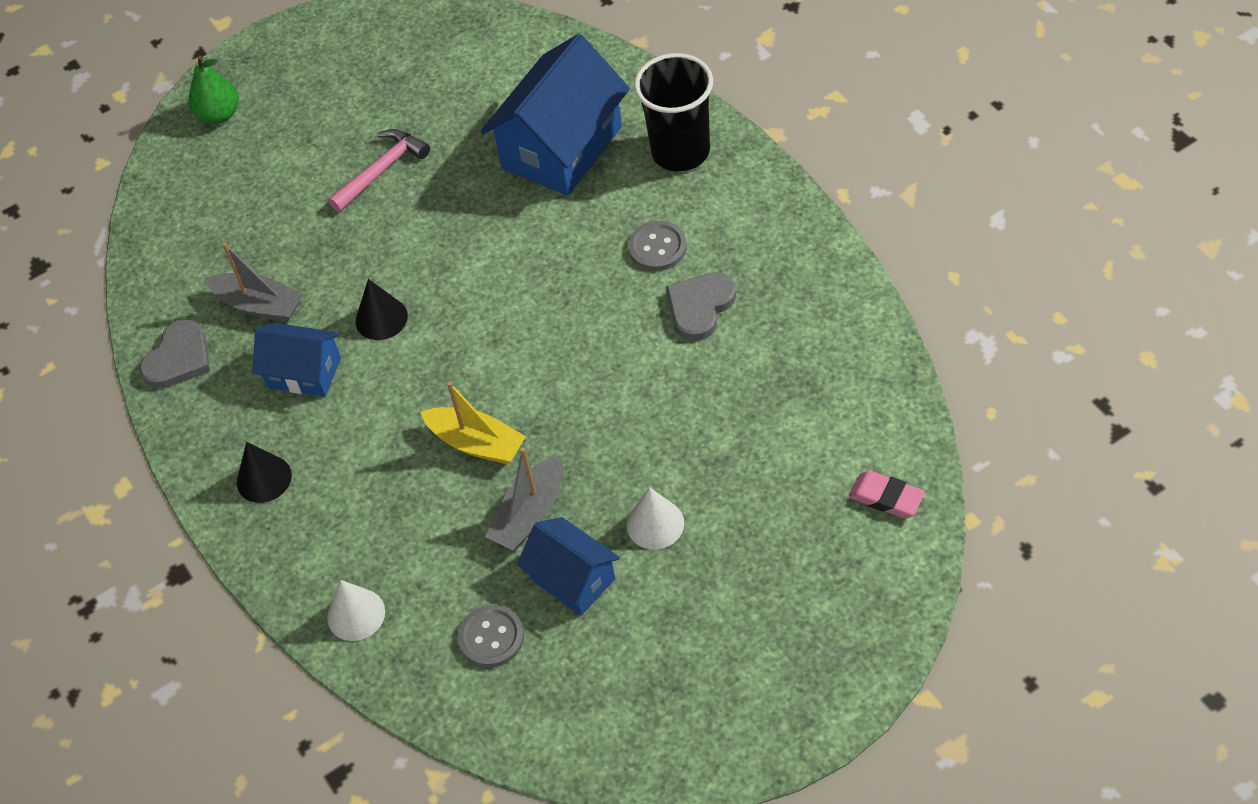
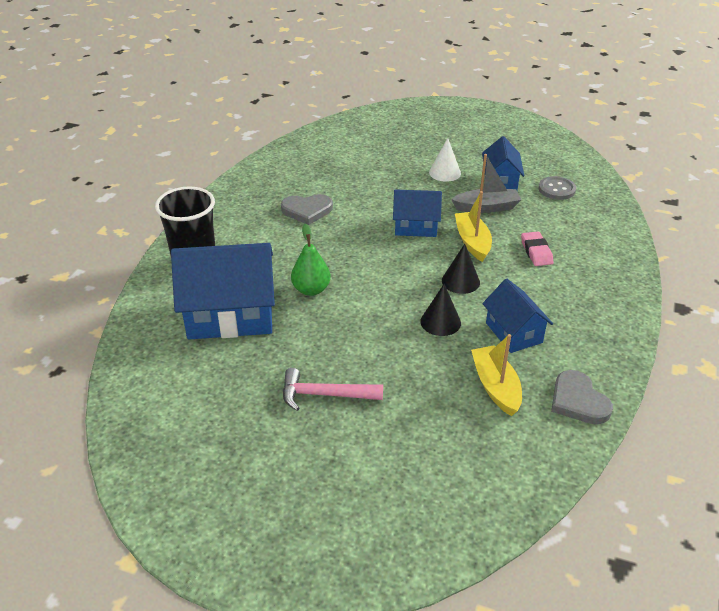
camera: 135 degrees left, 15 degrees down
grey heart [139,319,210,389] -> grey heart turned 105 degrees counterclockwise [551,370,613,424]
green pear [189,56,239,124] -> green pear moved to [291,224,331,296]
grey boat [205,242,303,322] -> yellow boat [471,334,522,416]
black cone [237,442,292,503] -> black cone moved to [442,244,480,294]
white cone [327,580,385,641] -> none
grey button [628,221,687,271] -> none
pink eraser [849,471,925,518] -> pink eraser moved to [521,232,553,266]
none -> blue house [393,189,442,237]

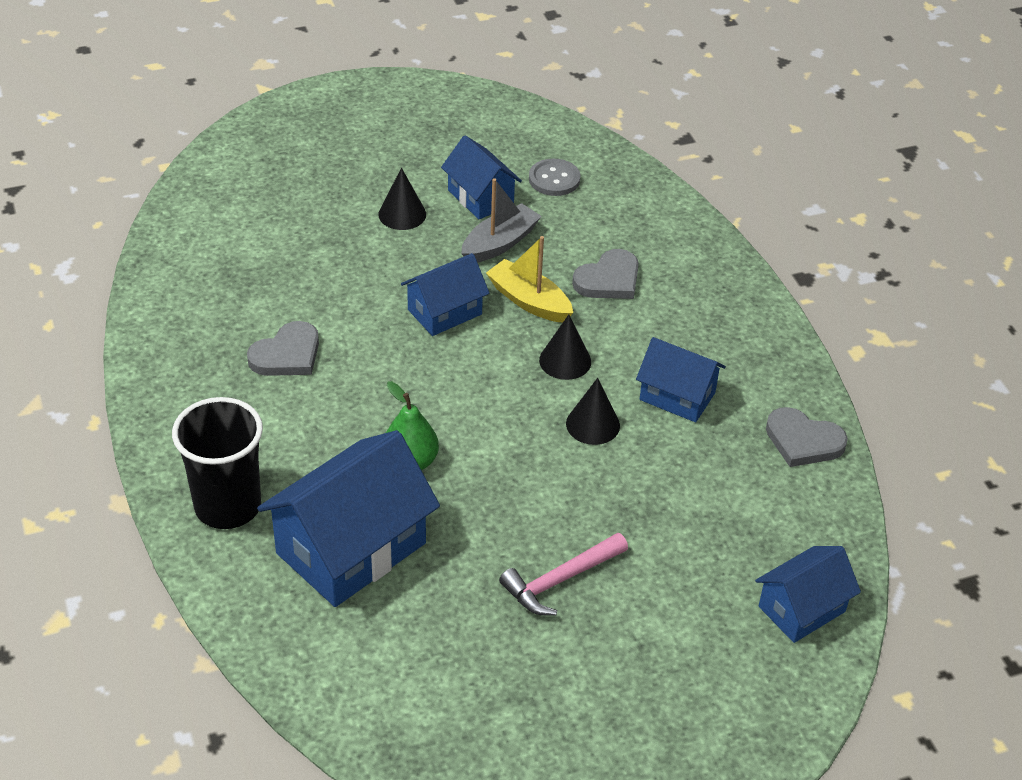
camera: 40 degrees left, 5 degrees up
white cone [429,138,461,182] -> black cone [379,168,426,230]
yellow boat [471,334,522,416] -> none
pink eraser [521,232,553,266] -> grey heart [572,249,639,299]
none -> blue house [755,546,861,643]

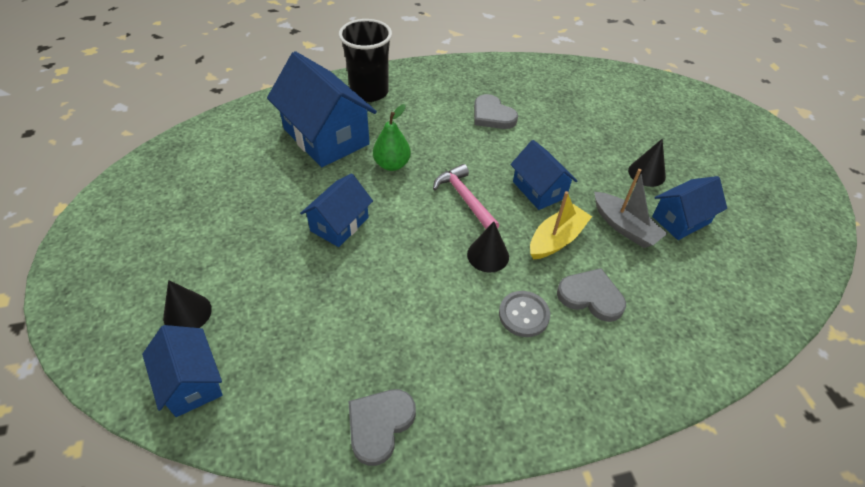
camera: 95 degrees right, 5 degrees up
pink hammer [499,533,628,616] -> pink hammer moved to [433,164,499,229]
grey button [529,159,581,196] -> grey button moved to [499,291,550,337]
black cone [566,378,620,445] -> black cone moved to [163,280,212,328]
grey heart [572,249,639,299] -> grey heart turned 150 degrees clockwise [557,268,626,322]
blue house [636,337,726,422] -> blue house moved to [300,173,373,247]

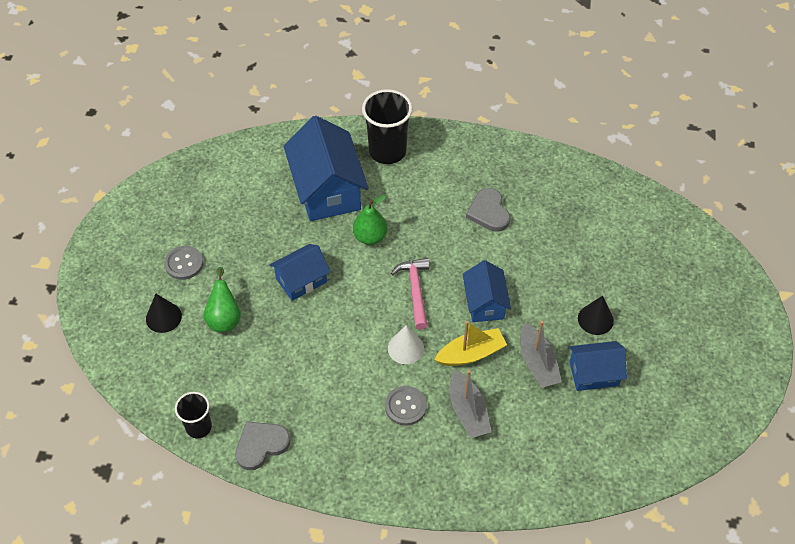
camera: 25 degrees right, 5 degrees up
blue house [142,325,223,417] -> none
black cone [467,221,509,272] -> white cone [388,325,424,364]
grey heart [557,268,626,322] -> grey boat [450,370,491,438]
none -> grey button [164,246,203,280]
none -> black cup [175,392,212,438]
none -> green pear [204,267,241,332]

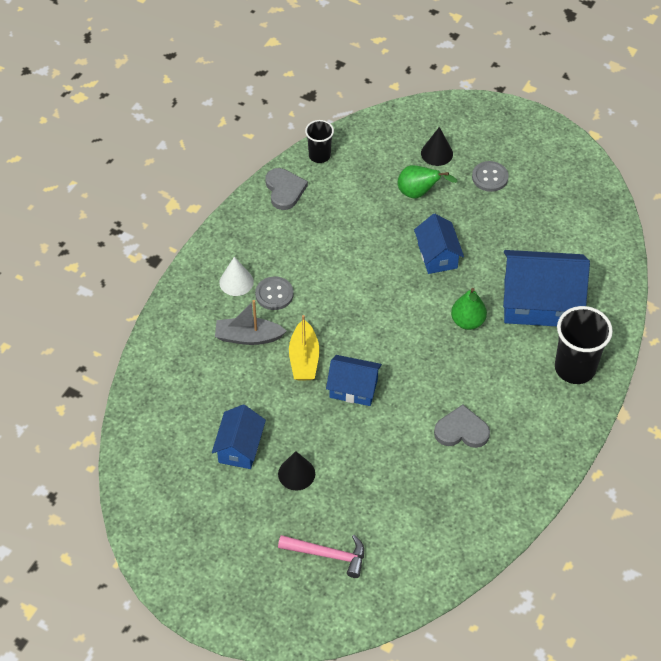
camera: 110 degrees right, 0 degrees up
white cone [388,325,424,364] -> white cone moved to [219,257,254,296]
pink hammer [391,258,430,330] -> pink hammer moved to [278,535,364,578]
grey boat [520,321,562,388] -> none

